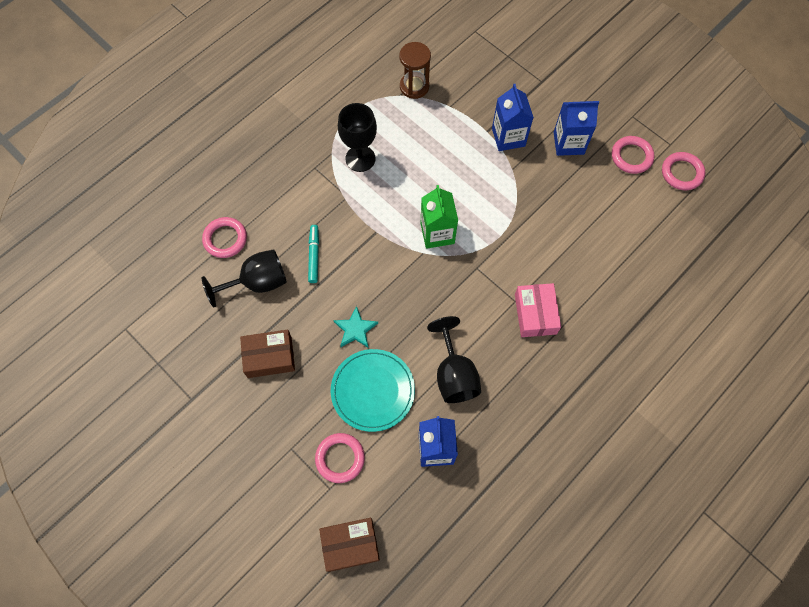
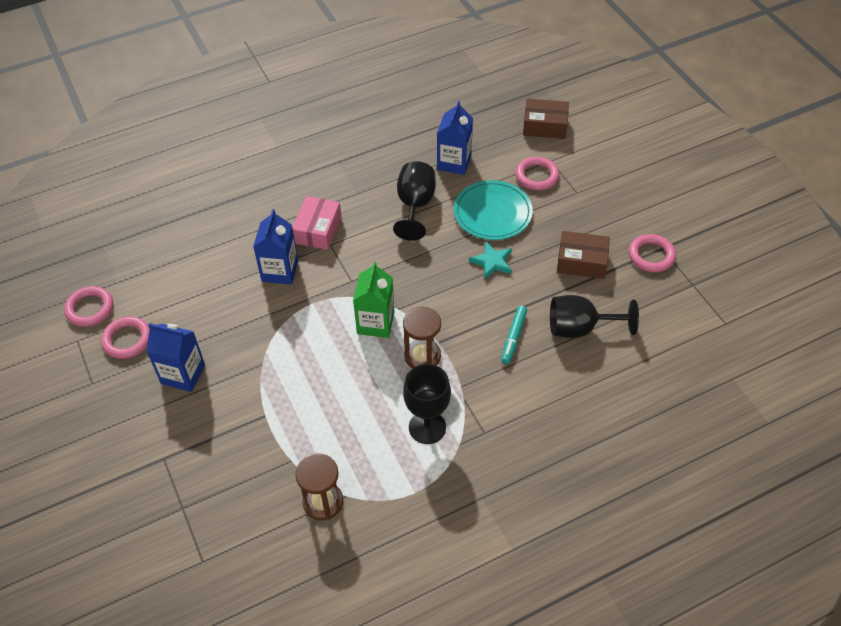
camera: 160 degrees left, 15 degrees down
pink ring [202,217,247,258] -> pink ring moved to [629,234,676,272]
blue carton [492,84,534,151] -> blue carton moved to [253,209,298,285]
none -> brown hourglass [403,307,441,368]

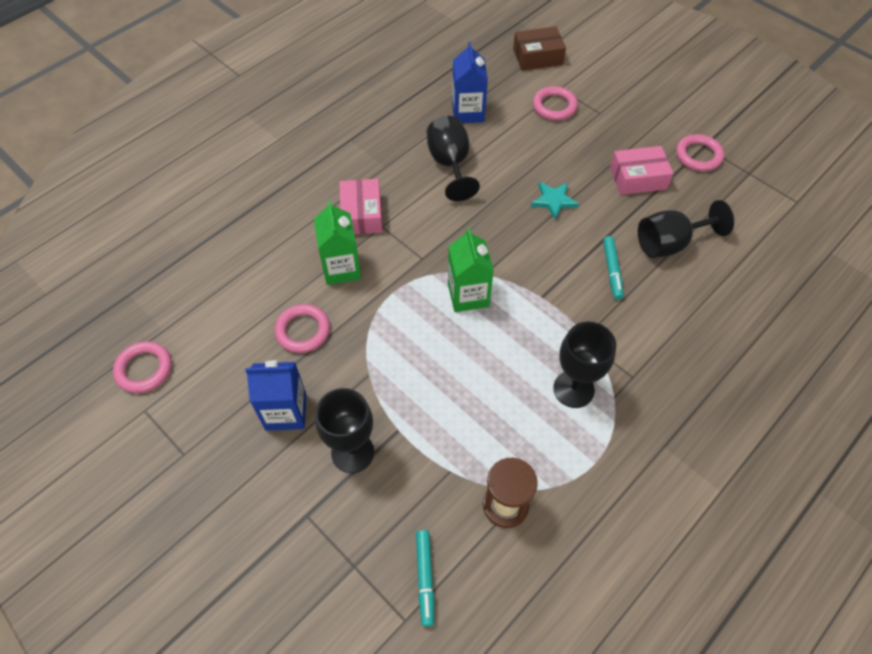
camera: 20 degrees left, 5 degrees up
pink ring [101,316,150,359] -> pink ring moved to [275,304,330,353]
blue carton [253,209,298,285] -> green carton [314,200,361,285]
brown hourglass [403,307,441,368] -> none
turquoise plate [454,180,533,240] -> none
brown box [557,231,610,279] -> pink box [610,146,674,195]
none -> black goblet [315,388,374,473]
none -> turquoise marker [416,530,434,627]

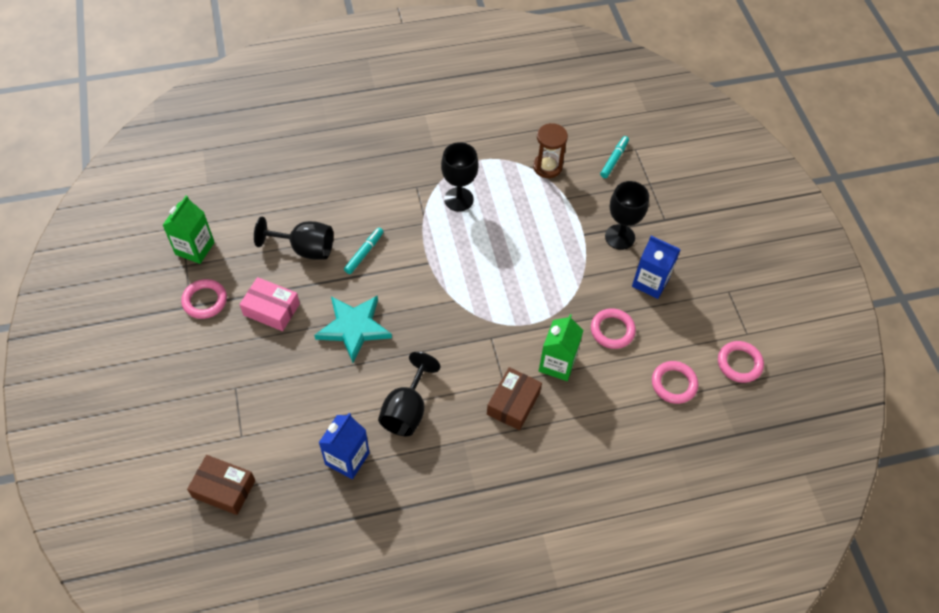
camera: 150 degrees left, 0 degrees up
pink box [339,179,383,235] -> brown box [487,367,542,430]
green carton [448,228,494,312] -> green carton moved to [163,195,215,264]
turquoise star [531,182,579,220] -> turquoise star [314,295,392,363], size x1.74
pink ring [533,86,578,120] -> pink ring moved to [652,361,698,404]

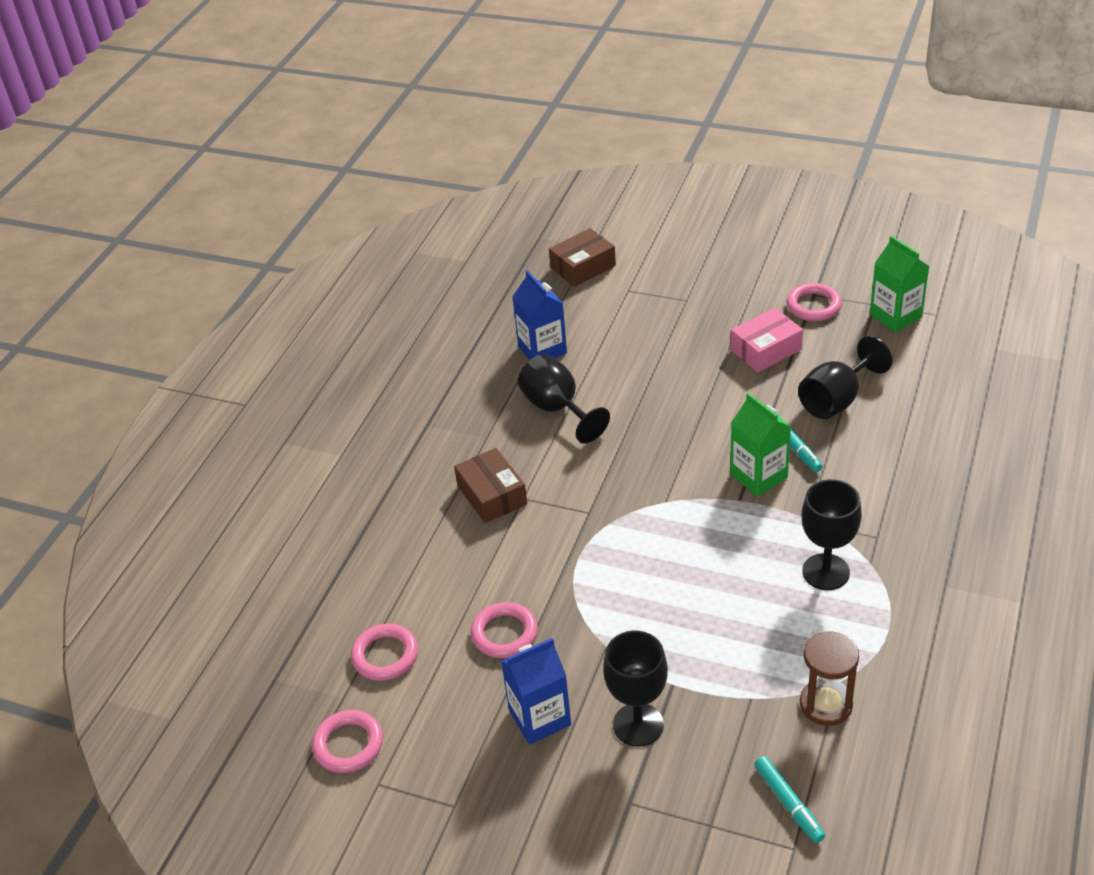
camera: 130 degrees right, 15 degrees down
turquoise star [314,295,392,363] -> none
green carton [539,314,583,381] -> green carton moved to [730,393,791,497]

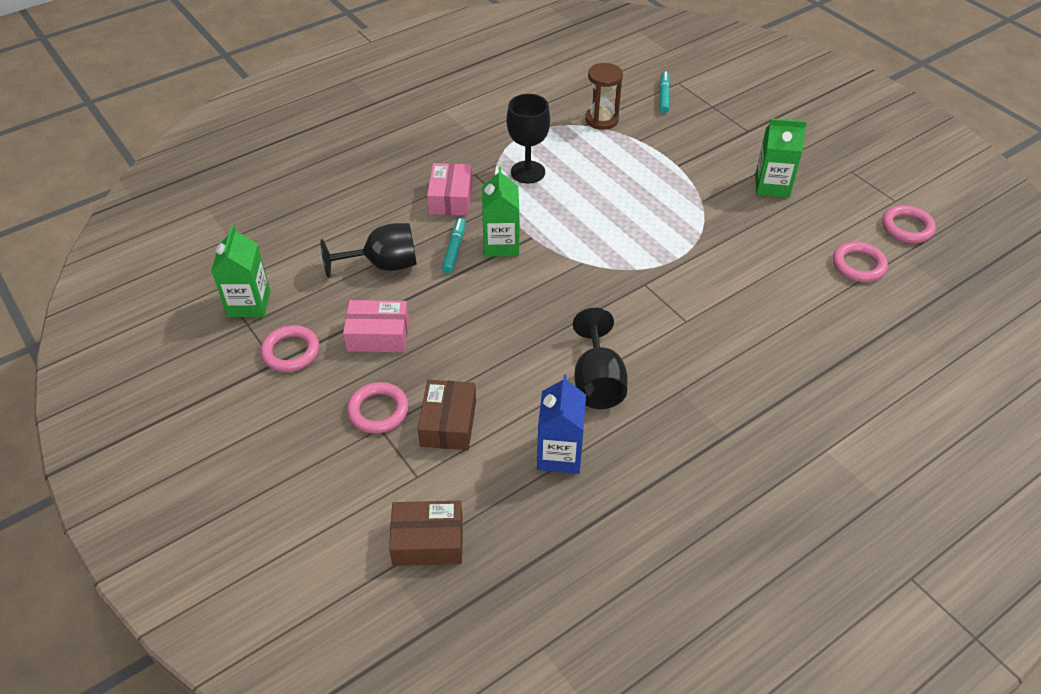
camera: 150 degrees left, 5 degrees up
brown box [454,448,527,523] -> brown box moved to [418,380,476,450]
pink ring [471,602,538,658] -> pink ring moved to [347,382,409,433]
blue carton [501,638,571,745] -> green carton [755,118,807,198]
black goblet [603,631,668,747] -> none
none -> pink box [427,163,473,215]

